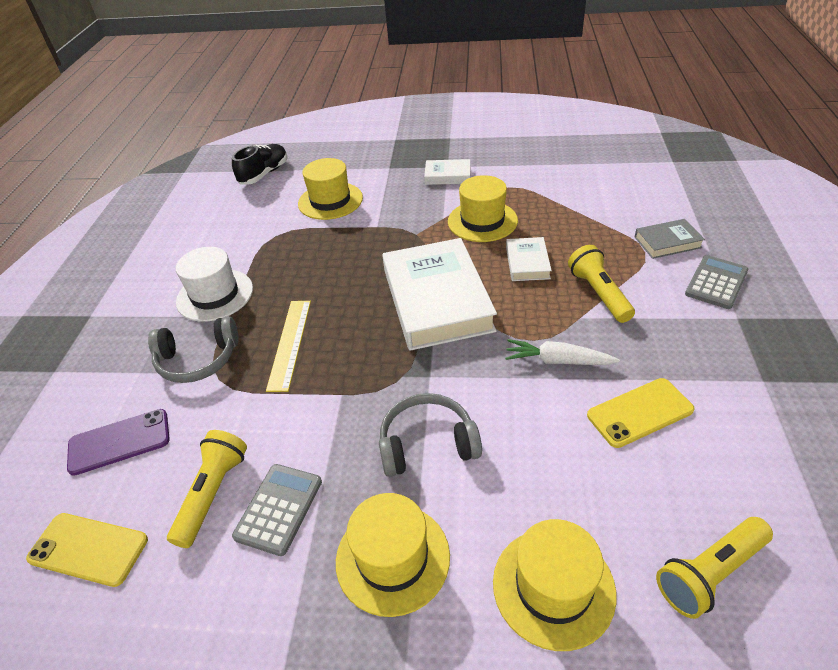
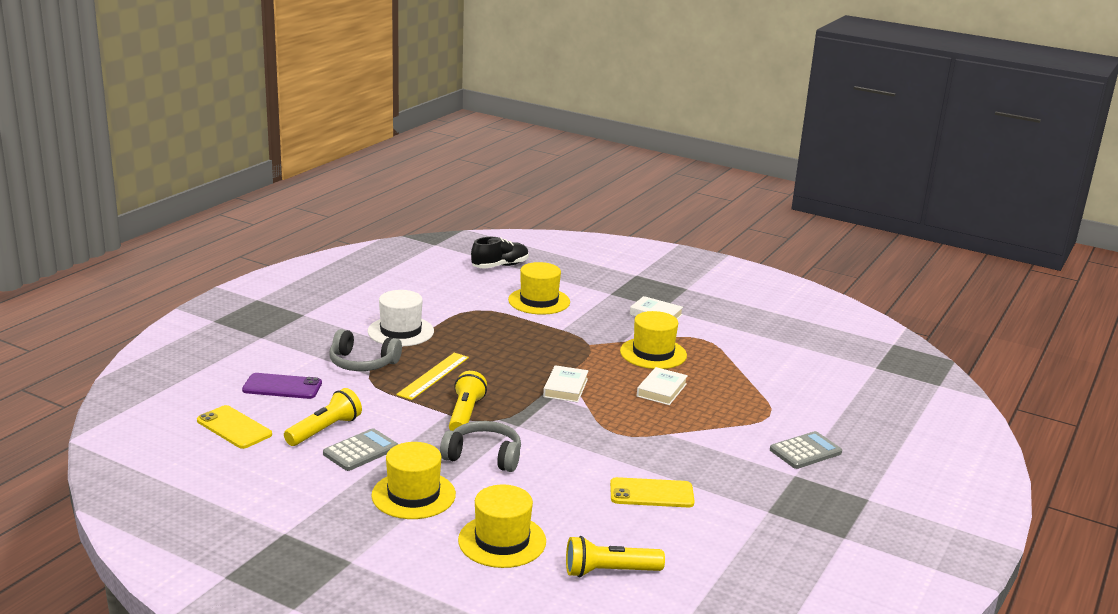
camera: 20 degrees right, 20 degrees down
white book [382,238,497,351] -> white book [543,365,588,402], size x0.47
white carrot [505,339,620,365] -> none
yellow flashlight [568,245,635,323] -> yellow flashlight moved to [449,371,487,431]
grey book [635,219,705,259] -> none

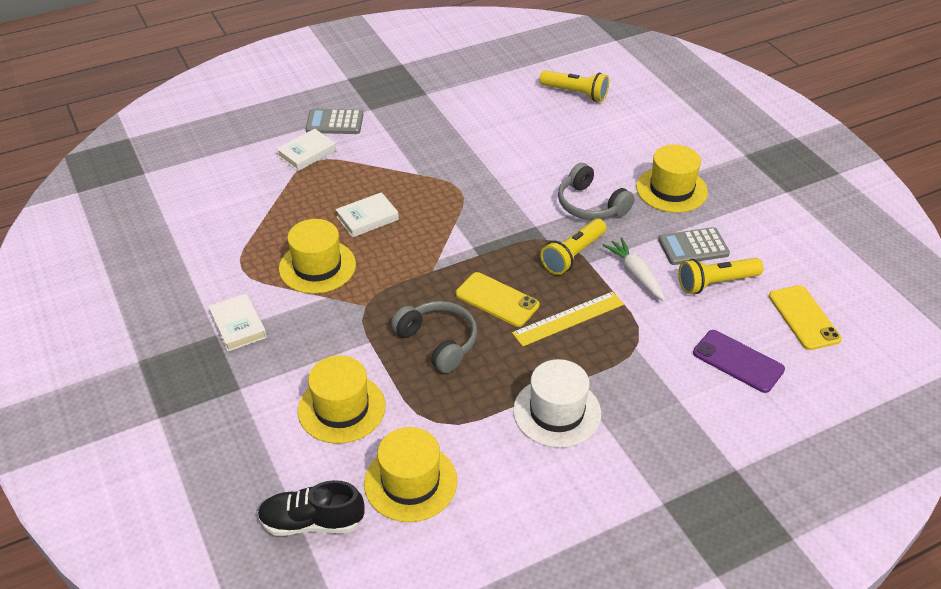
camera: 145 degrees left, 20 degrees up
grey headphones [329,329,402,371] -> grey headphones moved to [391,301,477,373]
yellow hat [458,485,546,568] -> yellow hat moved to [364,427,457,522]
white book [543,365,588,402] -> white book moved to [276,129,336,171]
yellow phone [610,477,695,507] -> yellow phone moved to [456,272,539,327]
none -> white carrot [602,237,665,301]

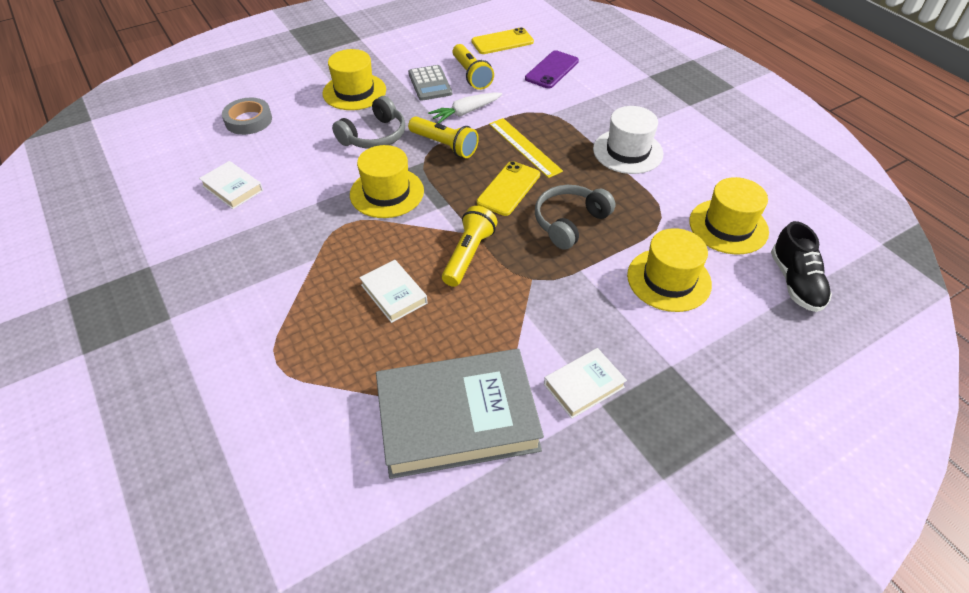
camera: 95 degrees left, 5 degrees up
white book [276,129,336,171] -> white book moved to [199,161,263,209]
yellow hat [279,219,356,294] -> yellow hat moved to [350,145,424,218]
grey calculator [306,109,363,134] -> none
yellow flashlight [540,70,609,102] -> yellow flashlight moved to [442,206,497,287]
none -> grey tape [222,97,272,135]
none -> grey book [376,349,544,479]

